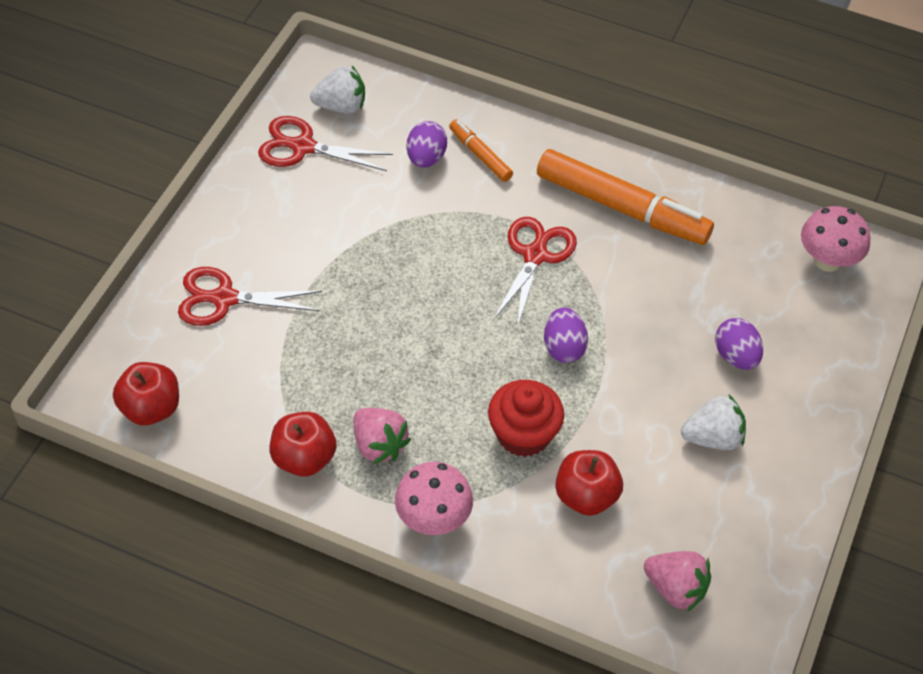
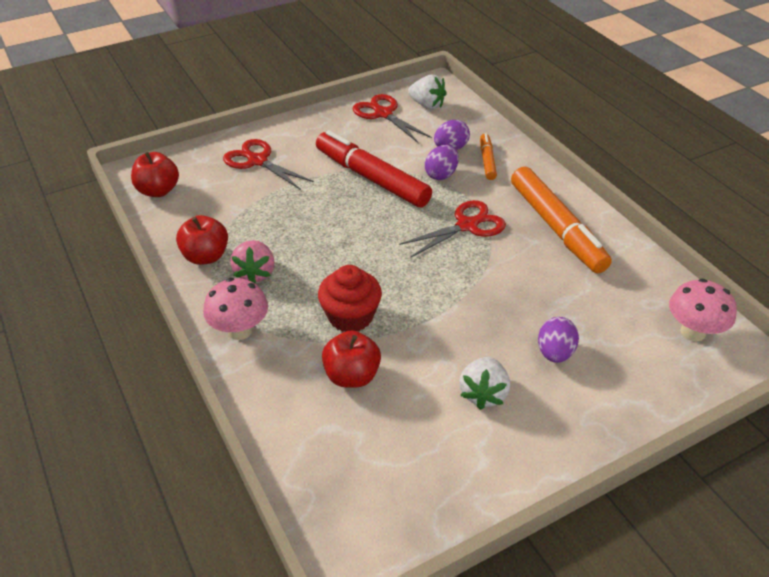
camera: 40 degrees right, 10 degrees down
purple egg [544,308,588,363] -> purple egg moved to [425,145,459,180]
pink strawberry [644,551,711,612] -> none
white strawberry [681,395,746,450] -> white strawberry turned 75 degrees clockwise [459,357,510,410]
none -> red marker [316,130,432,207]

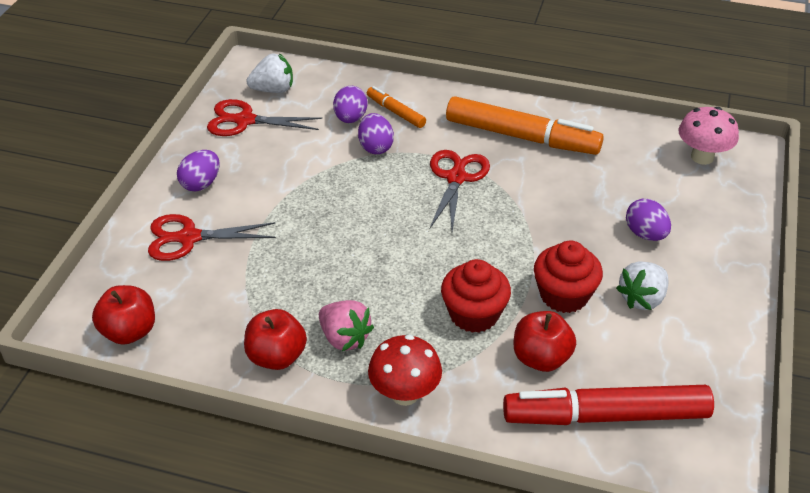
camera: 45 degrees left, 0 degrees up
pink mushroom [203,278,268,340] -> red mushroom [368,335,442,406]
red marker [316,130,432,207] -> red marker moved to [503,385,714,425]
white strawberry [459,357,510,410] -> white strawberry turned 75 degrees clockwise [616,261,668,310]
none -> purple egg [177,150,220,191]
none -> red cupcake [534,240,603,313]

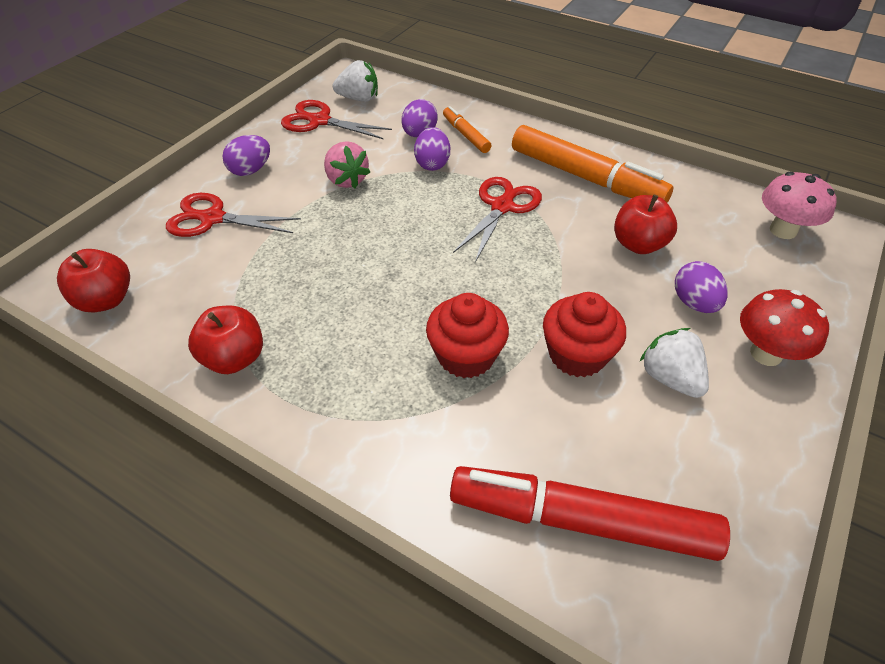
camera: 15 degrees right, 5 degrees up
pink strawberry [319,300,374,351] -> pink strawberry moved to [324,141,370,188]
red mushroom [368,335,442,406] -> red mushroom moved to [740,289,829,366]
red apple [514,311,576,372] -> red apple moved to [614,195,677,254]
white strawberry [616,261,668,310] -> white strawberry turned 90 degrees clockwise [640,328,709,398]

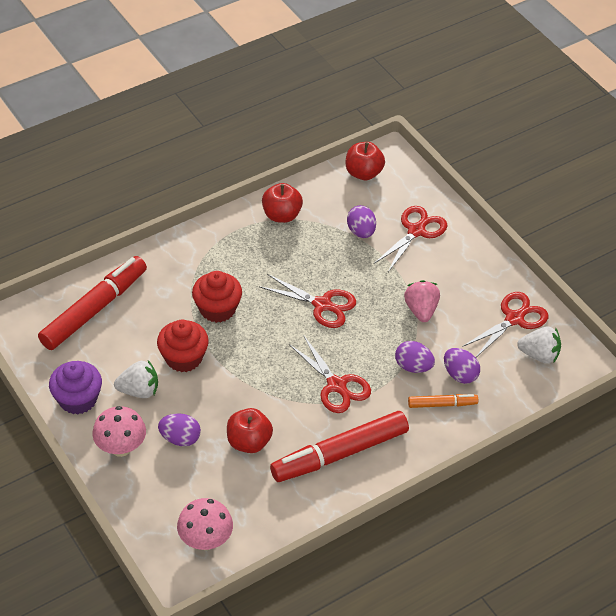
camera: 115 degrees right, 0 degrees up
purple egg [222,135,270,176] -> purple egg moved to [347,205,376,238]
pink strawberry [324,141,370,188] -> pink strawberry turned 90 degrees clockwise [404,280,440,322]
white strawberry [333,60,378,102] -> white strawberry turned 105 degrees counterclockwise [517,327,561,363]
orange marker [512,125,673,203] -> red marker [270,411,409,482]
red mushroom [740,289,829,366] -> pink mushroom [92,406,146,457]
none -> purple cupcake [49,361,102,414]
none -> red scissors [259,274,356,328]

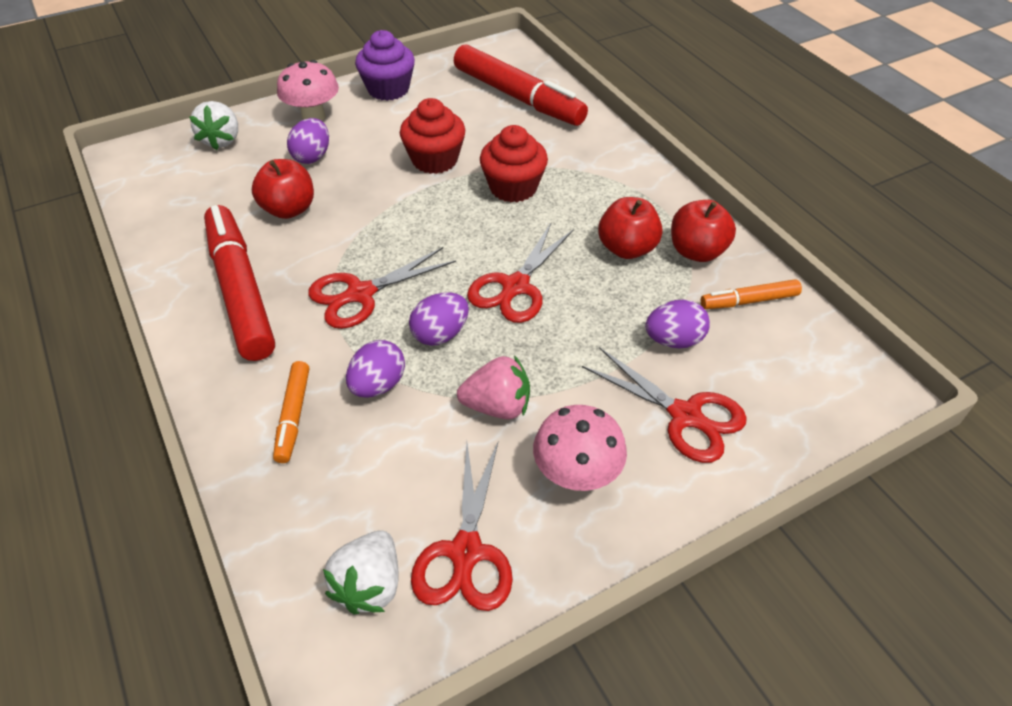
camera: 95 degrees right, 0 degrees up
white strawberry [114,360,158,398] -> white strawberry moved to [189,101,238,150]
pink mushroom [177,498,233,550] -> pink mushroom moved to [533,405,627,491]
red apple [346,142,385,180] -> red apple moved to [598,197,663,259]
purple egg [444,348,480,384] -> purple egg moved to [409,293,469,346]
red scissors [462,292,548,357] -> red scissors turned 45 degrees clockwise [411,442,513,611]
none -> orange marker [701,279,802,309]

